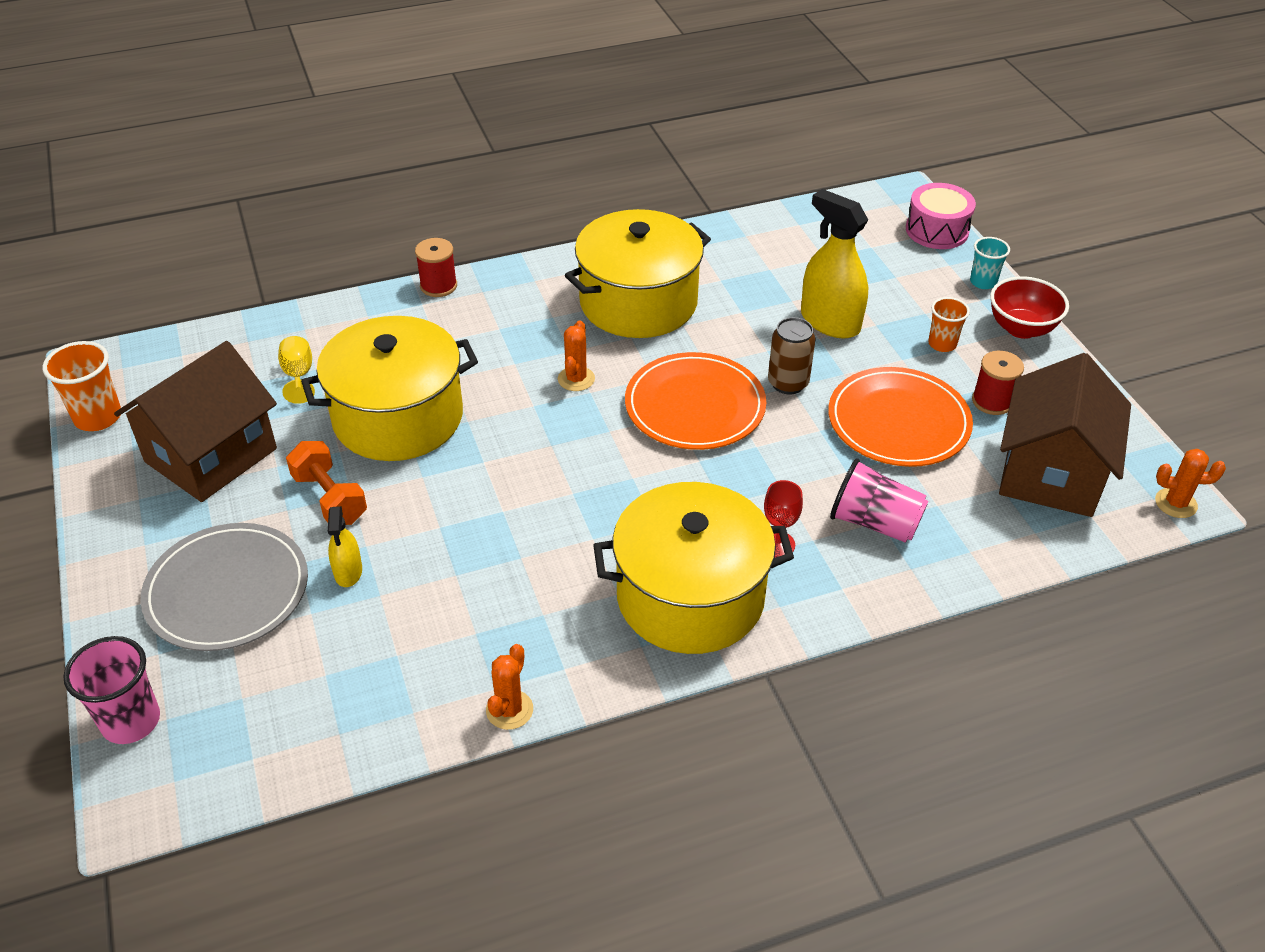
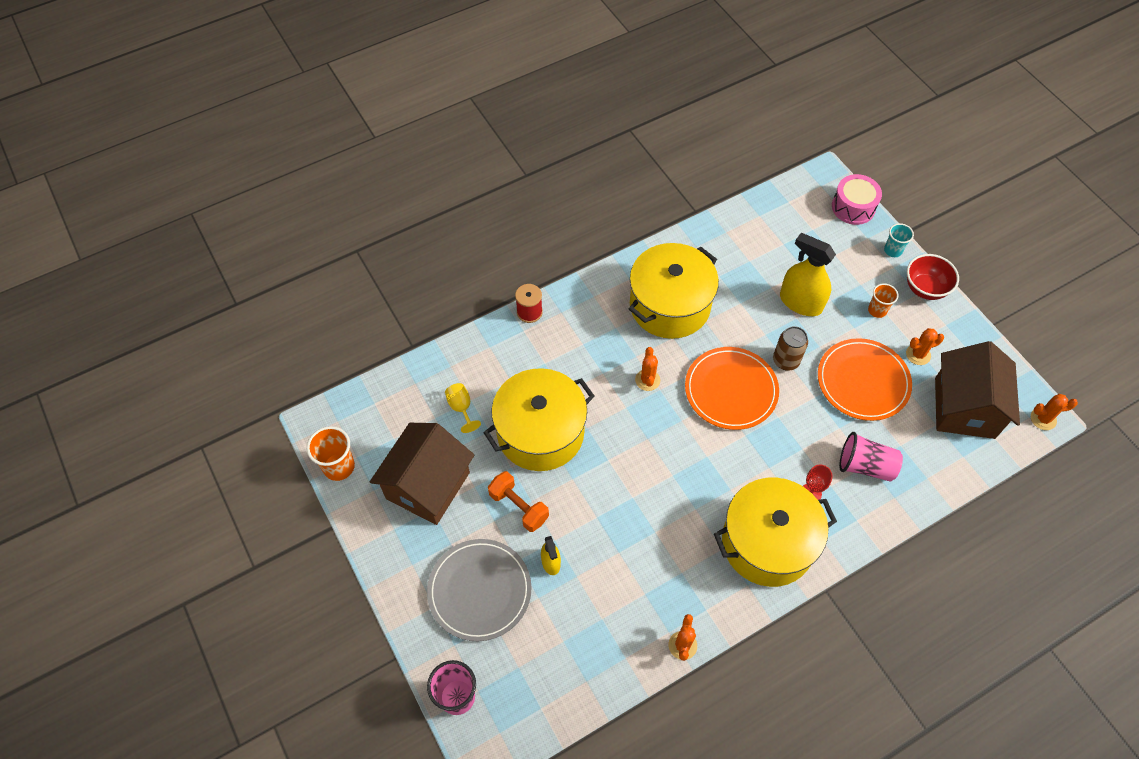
camera: 10 degrees left, 15 degrees up
red spool [972,351,1024,415] -> orange cactus [906,328,944,365]

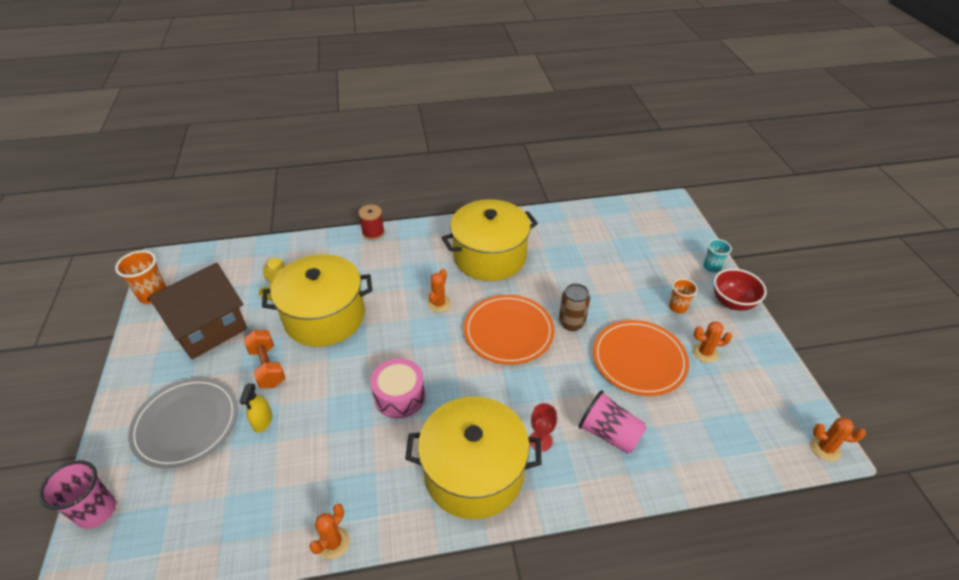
camera: 20 degrees right, 15 degrees down
yellow spray bottle [780,233,836,316] -> none
pink drum [832,174,882,225] -> pink drum moved to [370,358,425,418]
brown house [935,341,1020,439] -> none

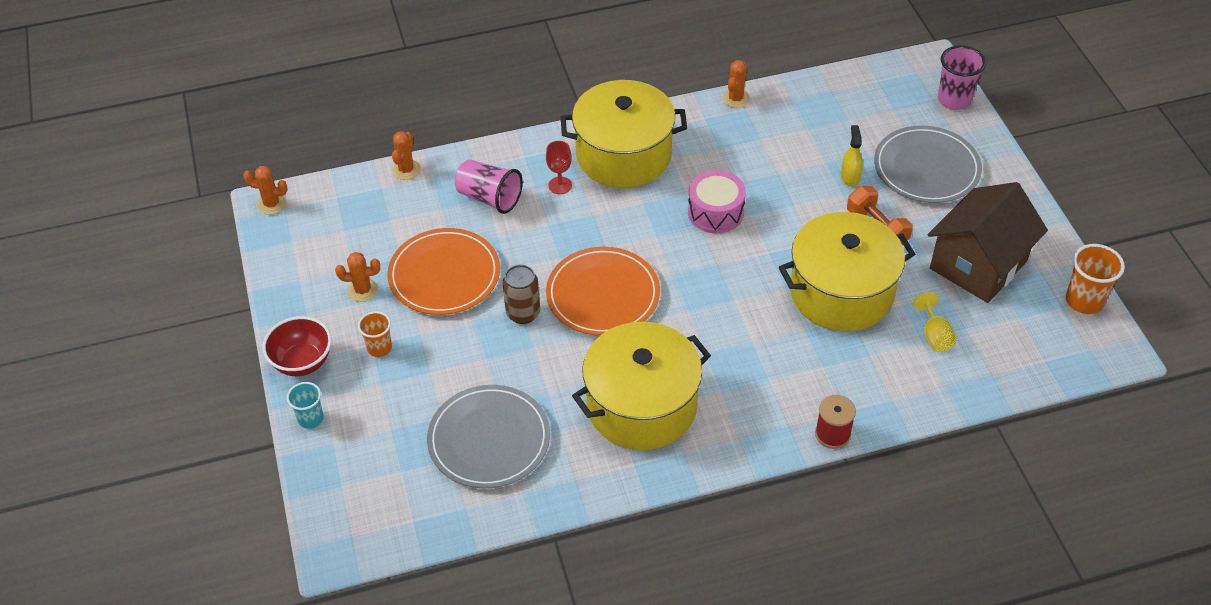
camera: 175 degrees right, 5 degrees up
orange cactus [427,269,451,312] -> orange cactus moved to [392,131,421,180]
none -> grey plate [427,385,550,488]

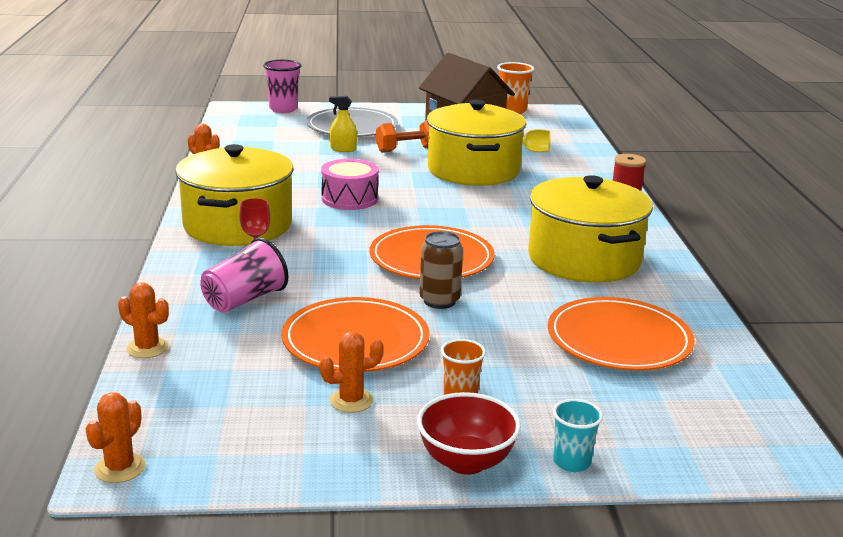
camera: 80 degrees left, 25 degrees down
orange cactus [335,252,380,302] -> orange cactus turned 60 degrees clockwise [319,331,384,413]
grey plate [427,385,550,488] -> orange plate [548,297,695,371]

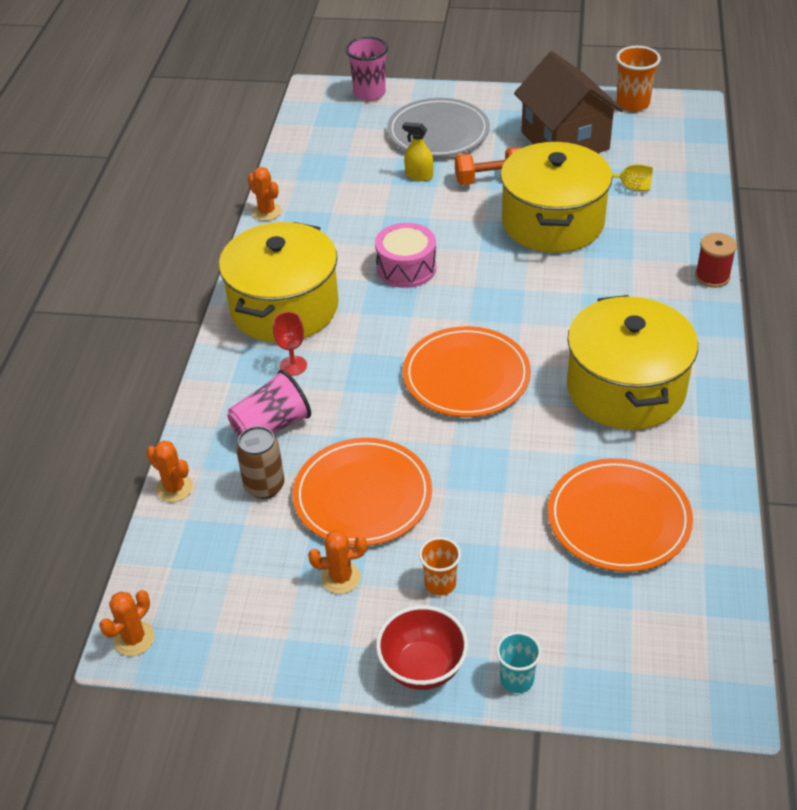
camera: 15 degrees right, 20 degrees up
brown can [420,231,463,309] -> brown can moved to [236,426,285,499]

